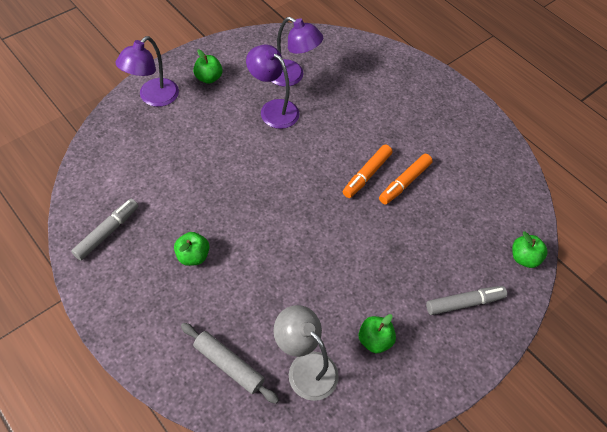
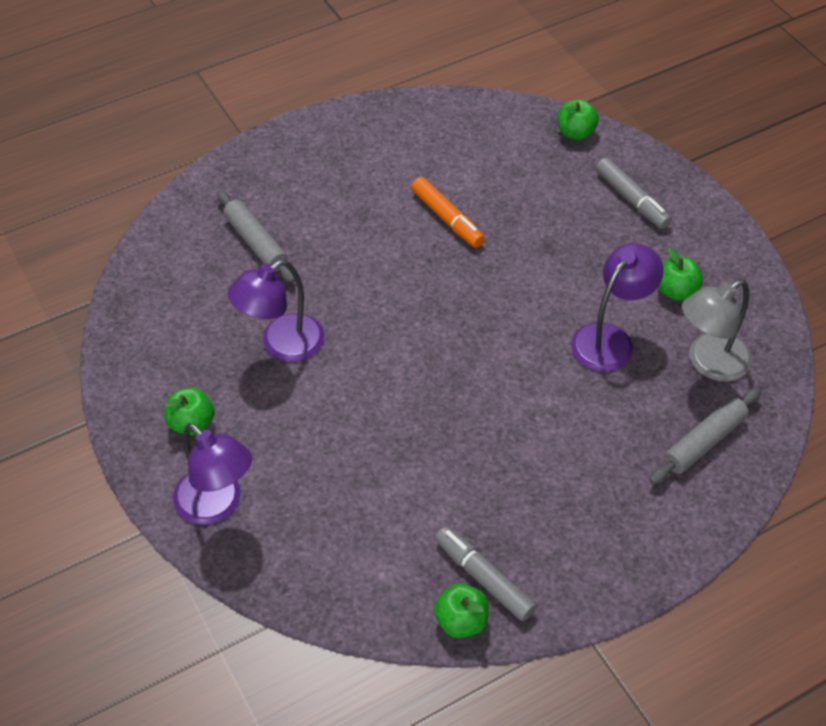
camera: 75 degrees left, 5 degrees down
green apple [174,232,209,266] -> green apple moved to [434,583,489,638]
purple lamp [271,17,323,87] -> purple lamp moved to [571,243,664,372]
orange marker [343,145,393,198] -> none
grey marker [426,286,507,315] -> grey marker turned 150 degrees clockwise [596,158,672,229]
none -> grey rolling pin [217,190,295,283]

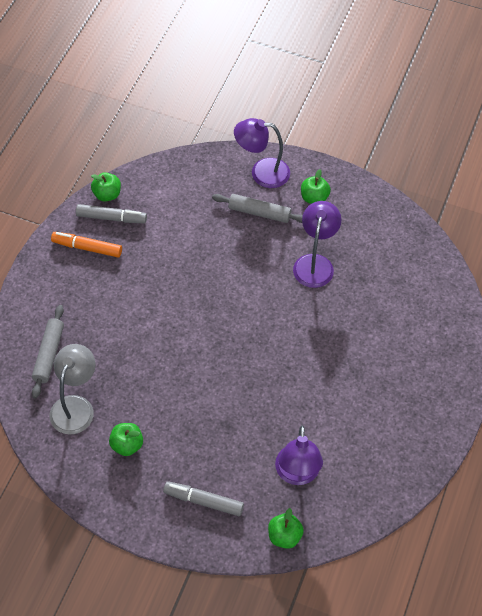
camera: 140 degrees right, 5 degrees up
grey rolling pin [217,190,295,283] -> grey rolling pin moved to [212,194,303,223]
orange marker [411,177,485,248] -> orange marker moved to [51,232,122,258]
purple lamp [571,243,664,372] -> purple lamp moved to [275,425,323,485]

